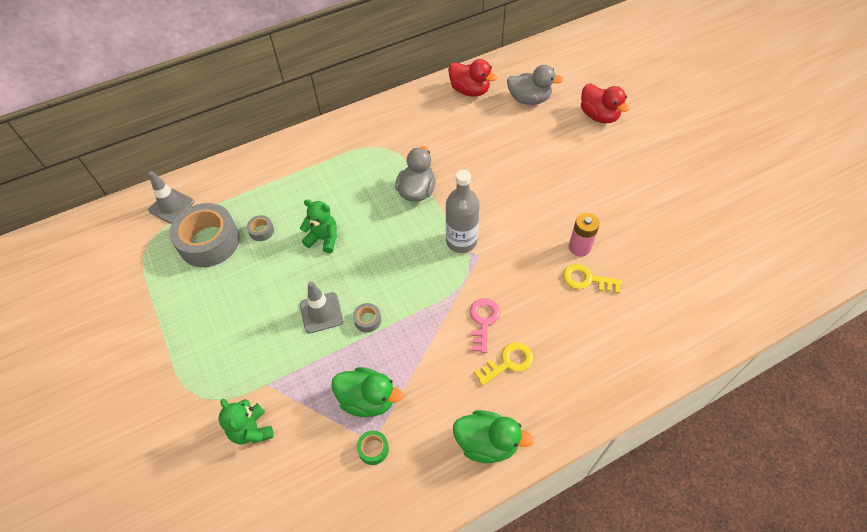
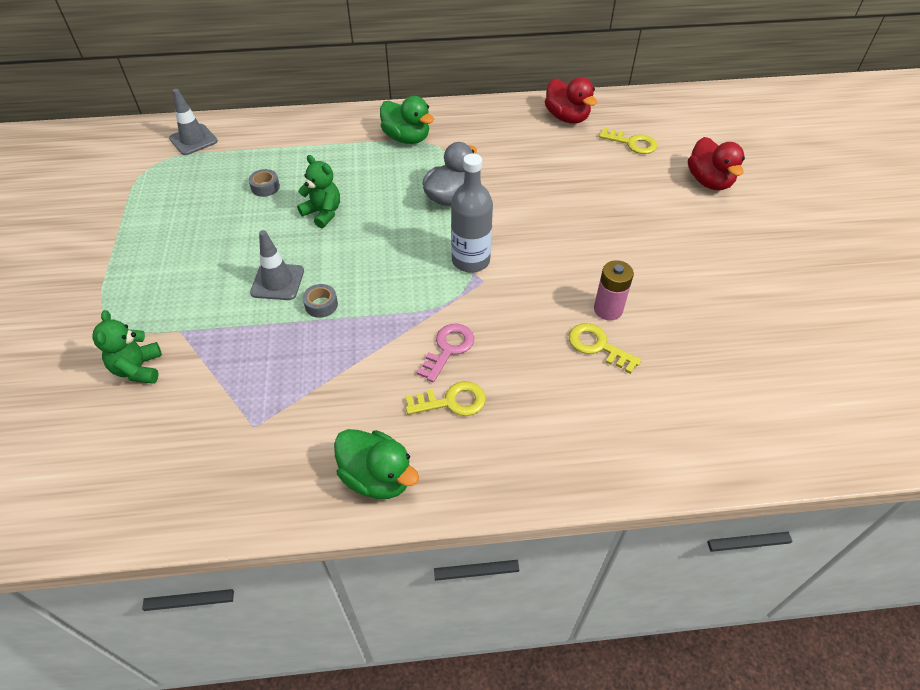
camera: 20 degrees right, 5 degrees down
grey tape [169,203,240,267] -> none
green duck [331,367,403,417] -> green duck moved to [380,96,434,144]
green tape [357,430,389,465] -> none
grey duck [507,65,563,105] -> yellow key [599,127,657,154]

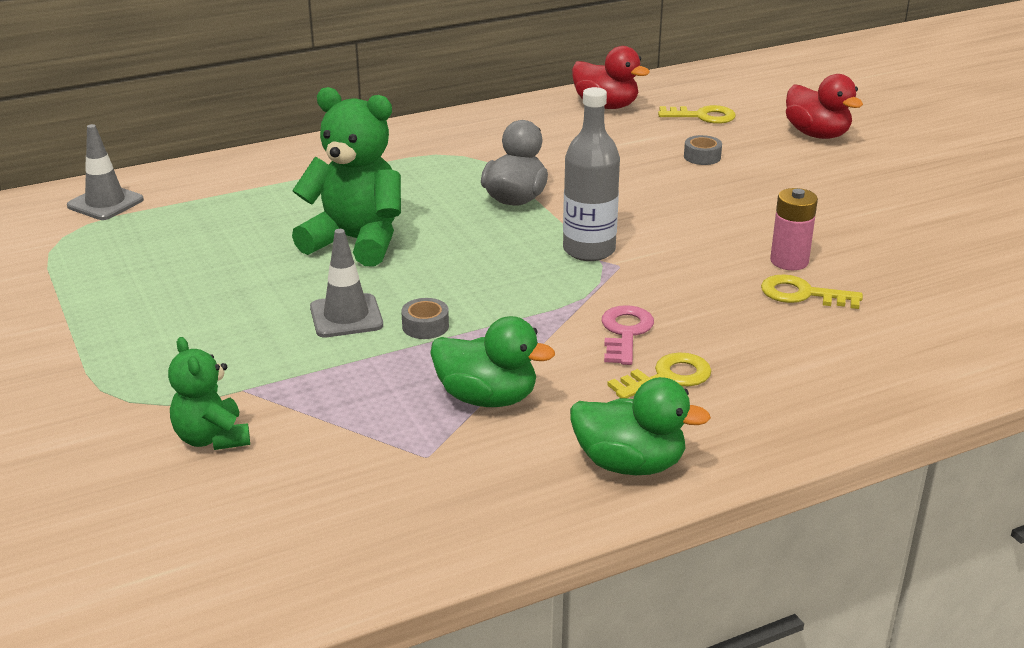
camera: 20 degrees left, 20 degrees down
grey tape [249,169,280,197] -> grey tape moved to [684,135,722,165]
green teddy bear [297,155,340,228] -> green teddy bear [292,87,401,267], size x1.75
green duck [380,96,434,144] -> green duck moved to [430,316,555,407]

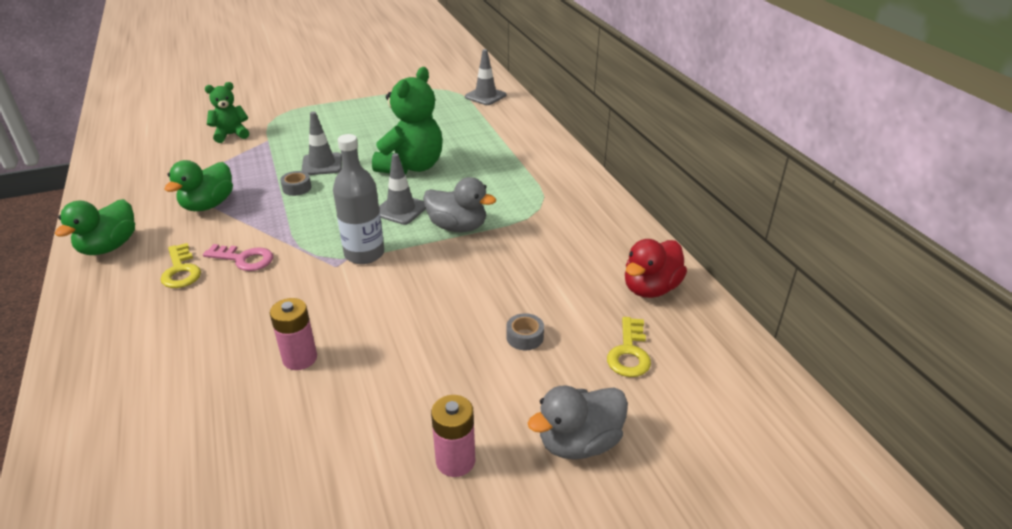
camera: 95 degrees right, 5 degrees up
yellow key [761,274,863,309] -> none
red duck [786,74,863,139] -> grey duck [528,386,628,460]
none -> grey traffic cone [379,153,426,225]
none -> pink battery [431,395,475,477]

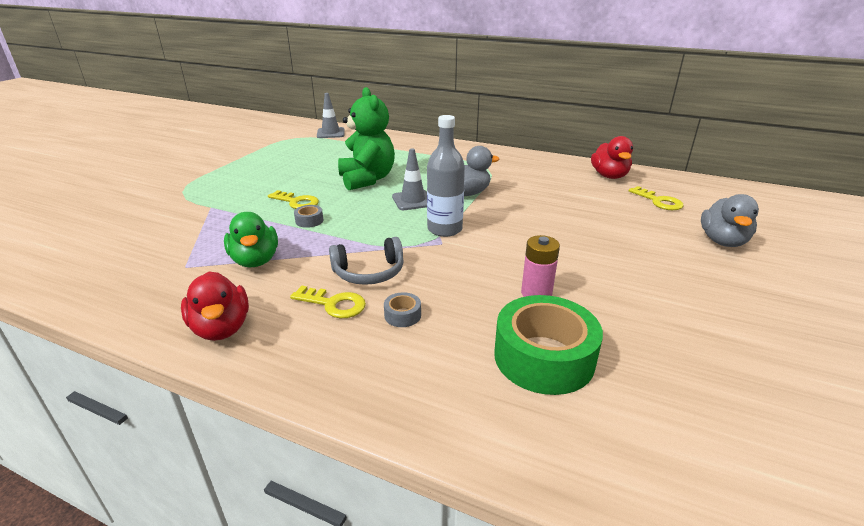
camera: 45 degrees left, 5 degrees down
green duck [55,199,135,255] -> red duck [181,272,249,341]
pink key [203,244,273,271] -> grey headphones [329,237,404,285]
green teddy bear [205,82,249,143] -> none
grey traffic cone [302,112,342,175] -> yellow key [268,190,319,209]
pink battery [431,395,475,477] -> none
grey tape [506,313,544,350] -> grey tape moved to [384,292,421,327]
none -> green tape [494,295,603,395]

